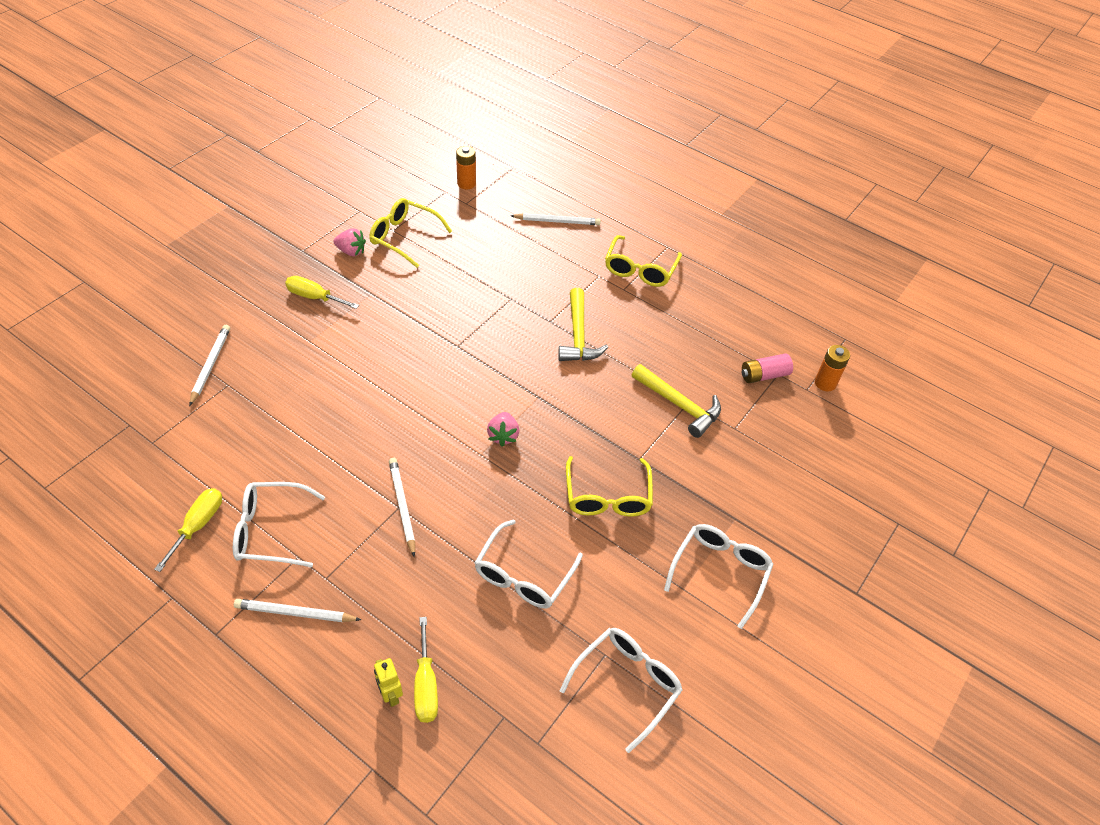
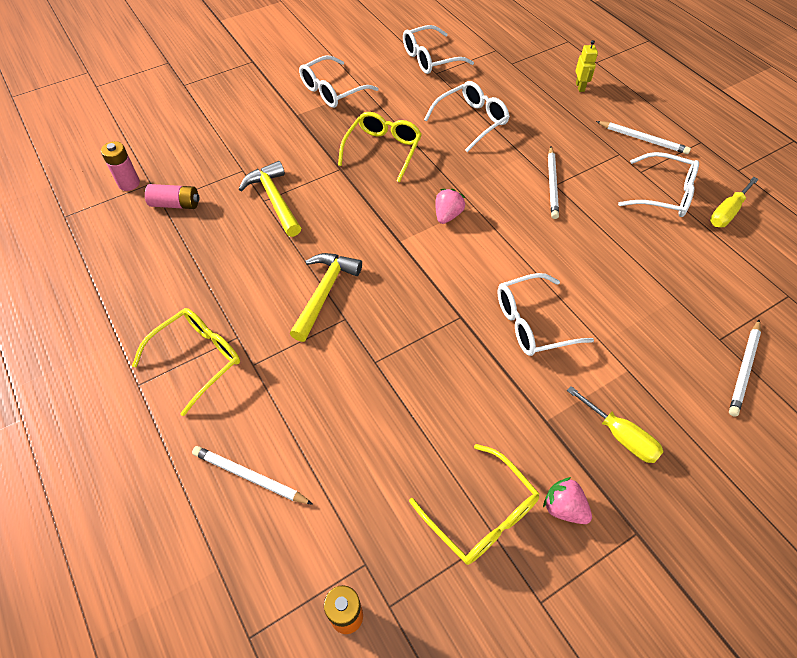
camera: 155 degrees left, 5 degrees up
yellow screwdriver [414,617,438,723] -> none
orange battery [815,345,850,391] -> pink battery [101,141,140,191]
none -> white glasses [497,273,594,356]

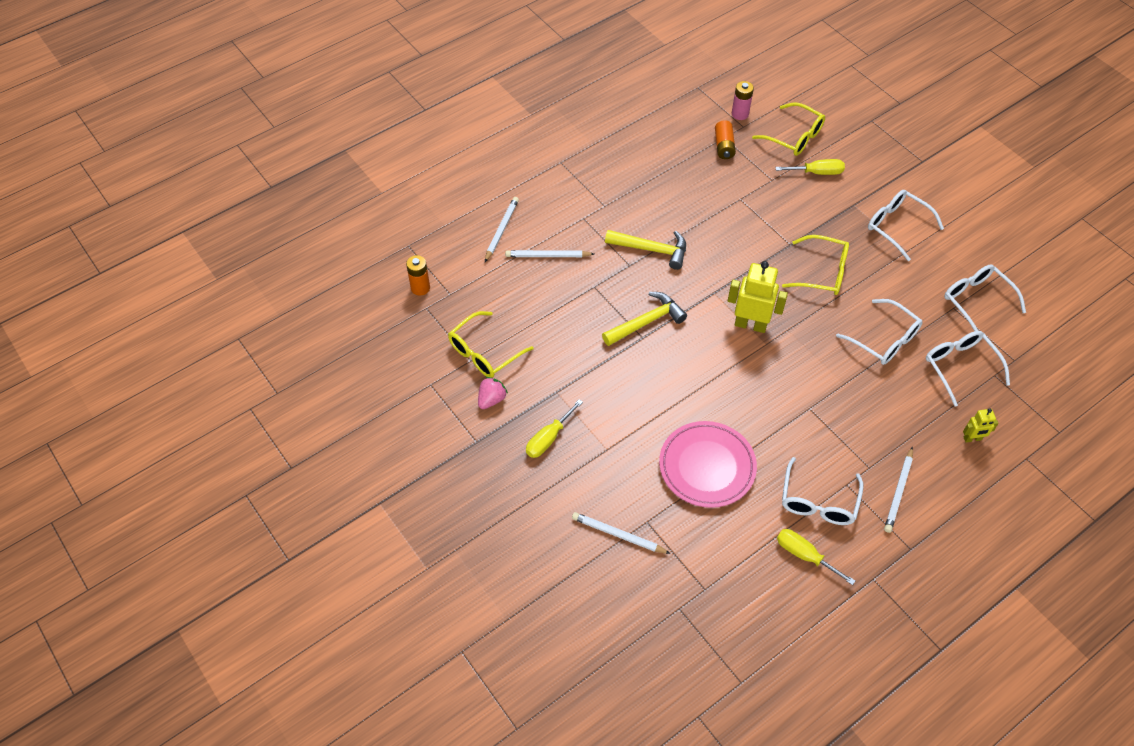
camera: 85 degrees right, 0 degrees up
yellow glasses [132,308,240,416] -> yellow glasses moved to [752,102,825,156]
pink battery [145,184,200,209] -> orange battery [715,120,736,159]
yellow hammer [239,161,301,237] -> yellow hammer moved to [602,292,687,346]
pink strawberry [435,189,465,224] -> yellow robot [728,261,788,333]
white glasses [497,273,594,356] -> white glasses moved to [926,331,1010,407]
white pencil [548,146,559,219] -> white pencil moved to [505,250,594,257]
none -> pink plate [659,421,757,508]
none -> yellow screwdriver [775,159,845,175]

